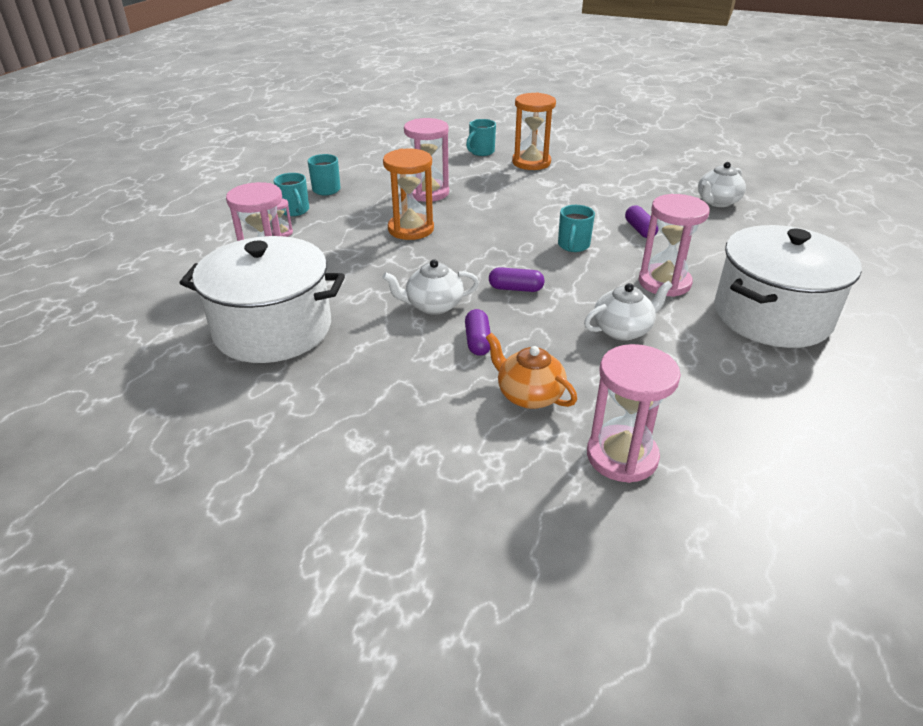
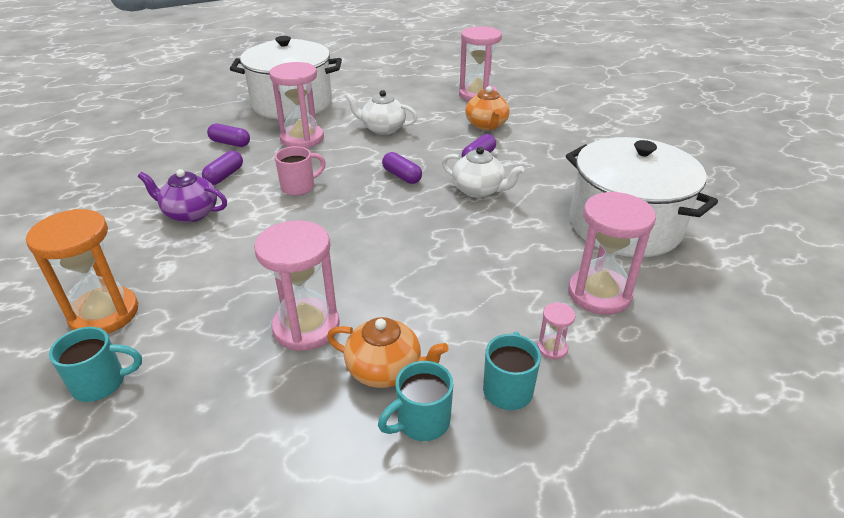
camera: 140 degrees left, 0 degrees up
orange hourglass [383,149,434,240] -> none
turquoise mug [558,205,595,252] -> pink mug [275,146,326,196]
white teapot [698,162,746,207] -> none
none -> purple teapot [138,169,227,223]
none -> purple capsule [207,124,250,147]
none -> orange teapot [327,317,448,388]

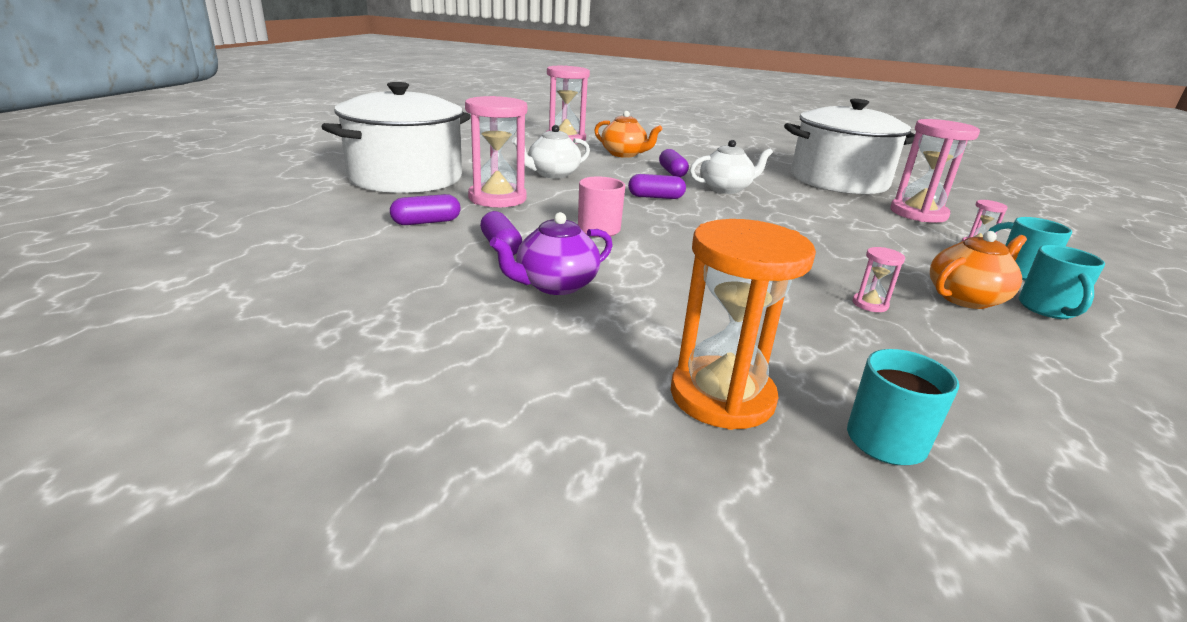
camera: 50 degrees left, 10 degrees down
pink hourglass [254,220,340,351] -> pink hourglass [853,247,905,312], size x0.44

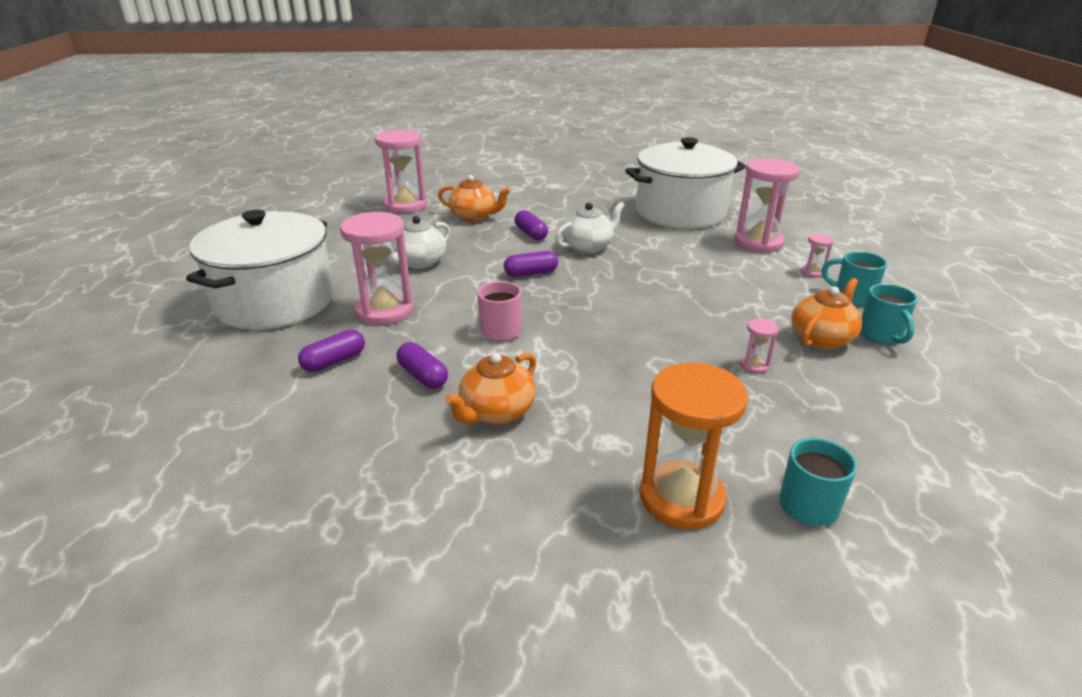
camera: 15 degrees left, 5 degrees up
purple teapot [490,212,613,295] -> orange teapot [445,353,536,425]

